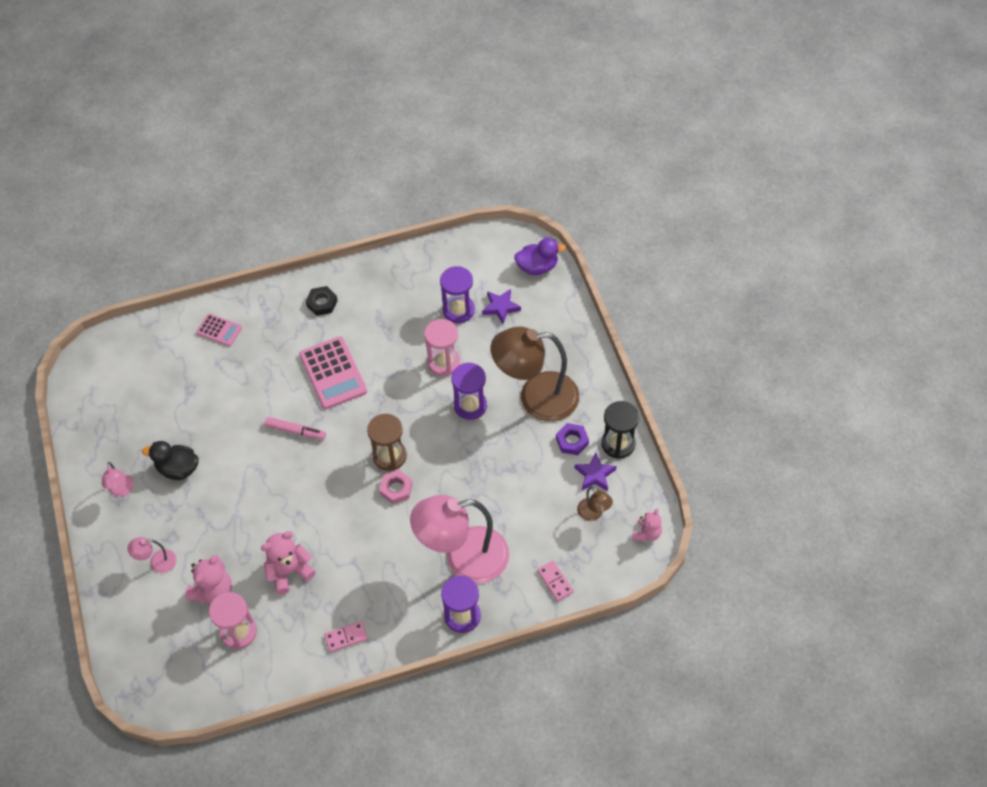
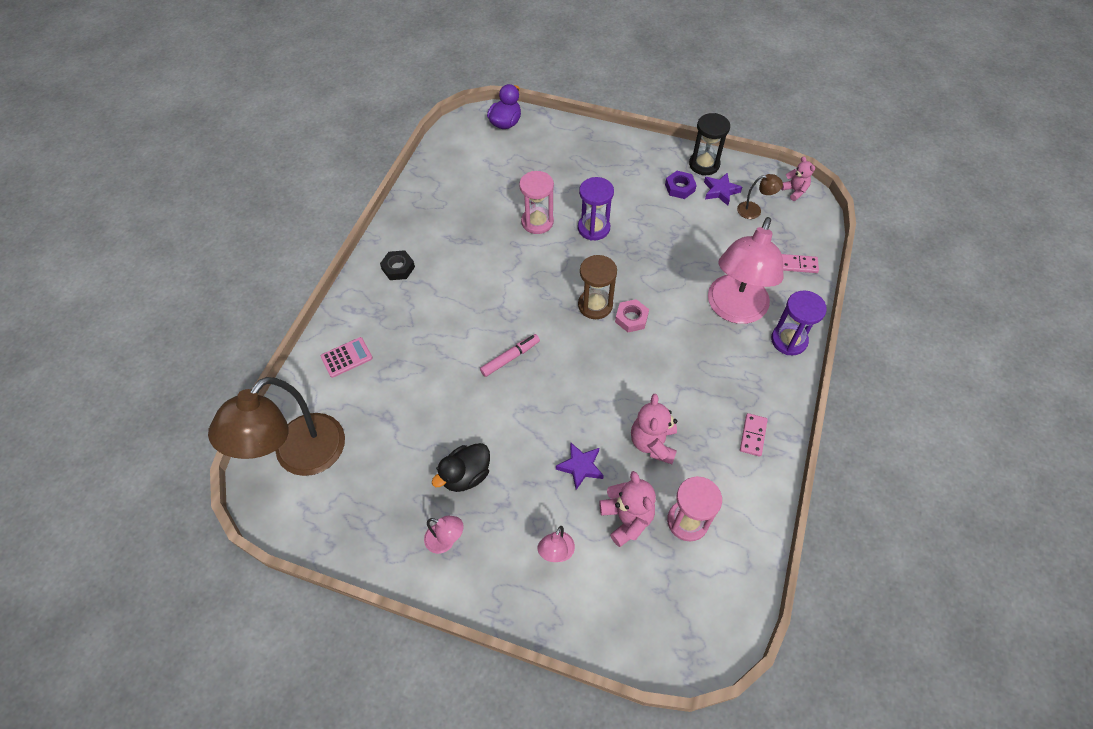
camera: 55 degrees left, 0 degrees up
pink calculator [299,336,367,409] -> none
purple hourglass [440,266,475,323] -> none
purple star [482,289,521,324] -> purple star moved to [556,442,604,490]
brown lamp [491,326,579,422] -> brown lamp moved to [208,377,345,476]

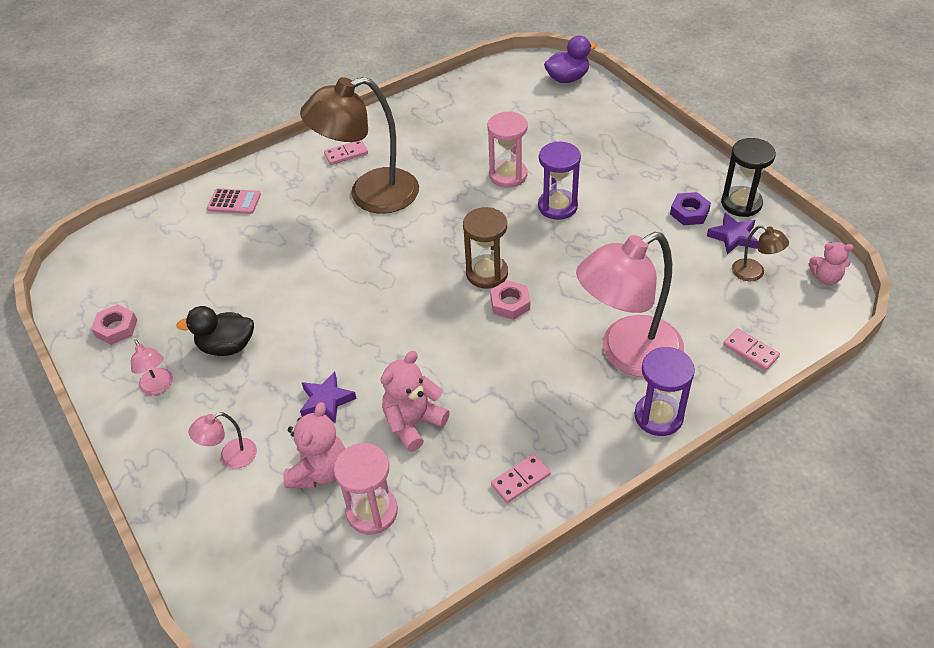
camera: 40 degrees right, 10 degrees down
brown lamp [208,377,345,476] -> brown lamp moved to [300,77,419,214]
black nut [380,250,415,280] -> pink domino [324,140,368,165]
pink marker [480,334,540,377] -> none
pink teddy bear [781,156,815,201] -> pink teddy bear turned 90 degrees clockwise [809,242,854,285]
none -> pink nut [91,304,137,345]

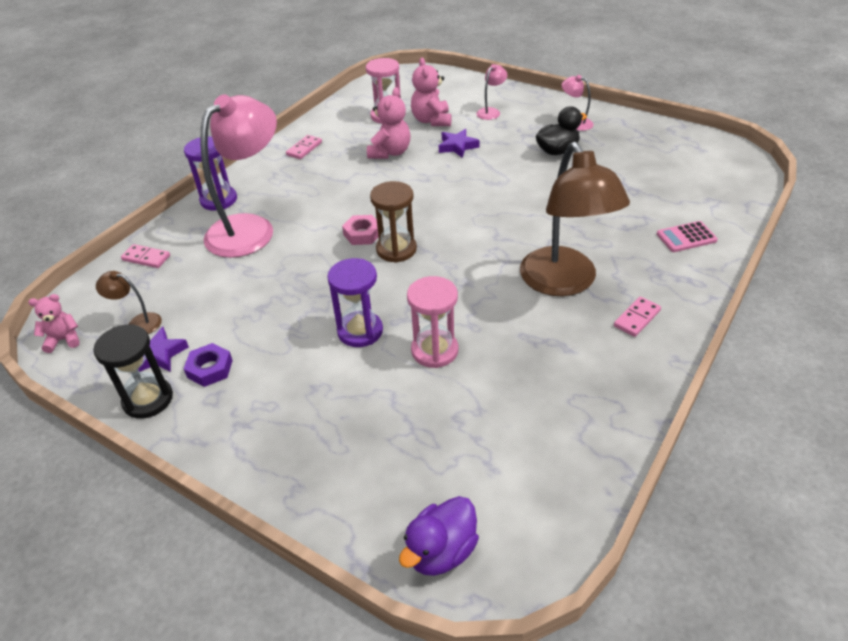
camera: 155 degrees right, 5 degrees down
pink nut [91,304,137,345] -> none
brown lamp [300,77,419,214] -> brown lamp turned 120 degrees clockwise [520,142,630,296]

